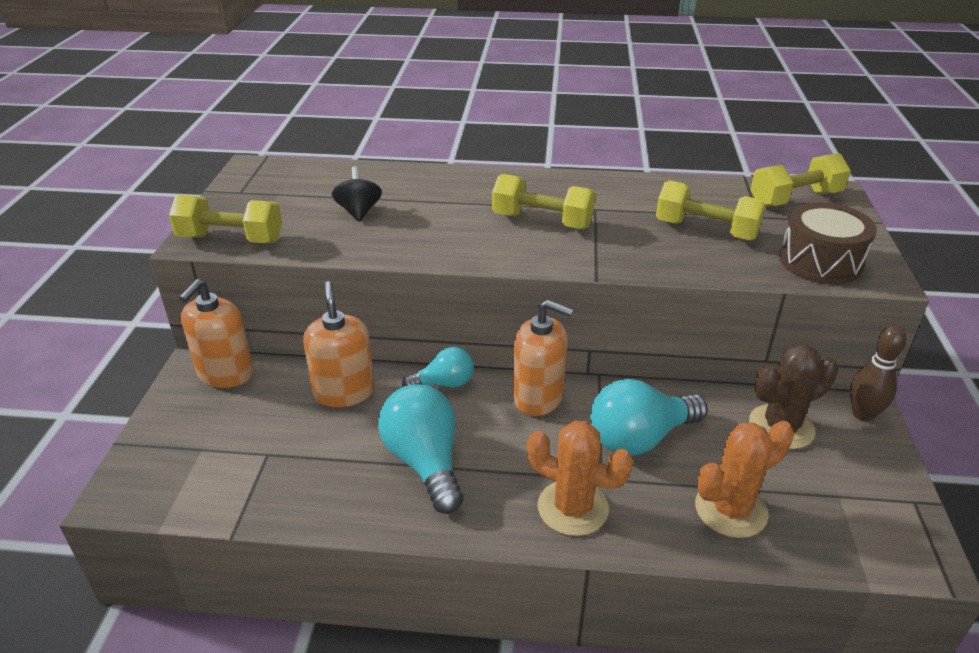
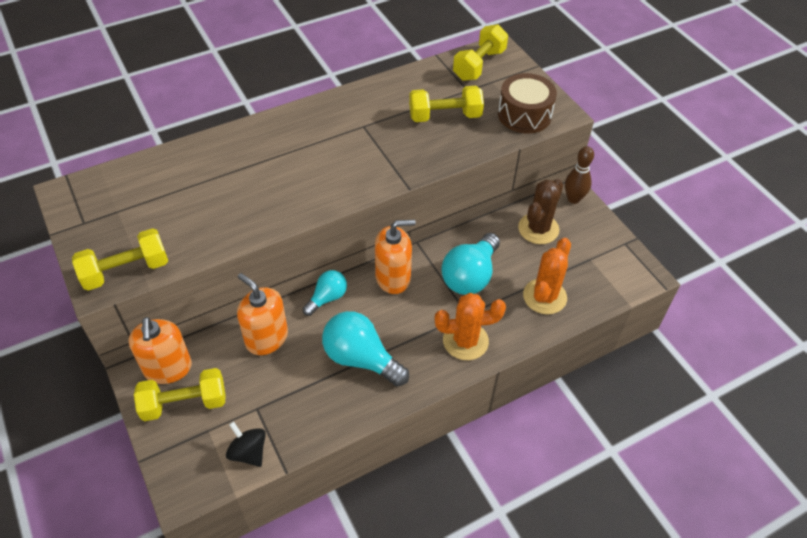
camera: 35 degrees left, 15 degrees up
black spinning top [332,167,382,222] -> black spinning top moved to [226,421,266,467]
yellow dumbbell [492,174,595,229] -> yellow dumbbell moved to [134,368,225,421]

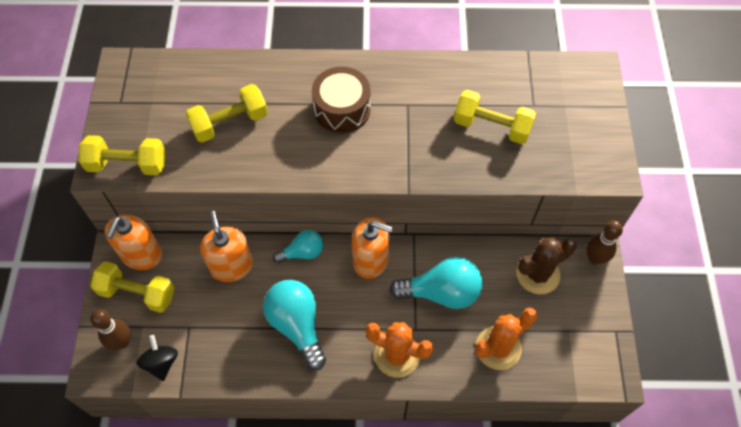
camera: 30 degrees right, 10 degrees up
turquoise light bulb [441,233,500,295] -> turquoise light bulb turned 150 degrees counterclockwise [389,257,482,309]
yellow dumbbell [453,24,508,81] -> yellow dumbbell moved to [185,84,268,143]
brown drum [498,73,557,133] -> brown drum moved to [312,67,370,133]
none -> brown bowling pin [90,309,131,350]

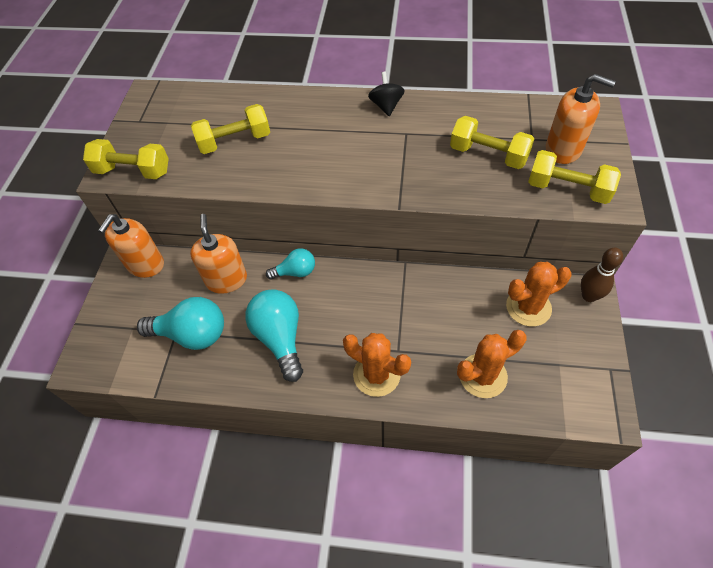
camera: 10 degrees right, 5 degrees down
brown bowling pin [90,309,131,350] -> none
yellow dumbbell [91,261,174,313] -> yellow dumbbell moved to [528,150,621,204]
black spinning top [136,335,178,381] -> black spinning top moved to [368,72,405,116]
brown drum [312,67,370,133] -> none
orange soap dispenser [352,217,393,279] -> orange soap dispenser moved to [546,74,616,164]
turquoise light bulb [389,257,482,309] -> turquoise light bulb moved to [137,297,224,350]
brown cactus [516,237,577,294] -> orange cactus [506,262,572,326]

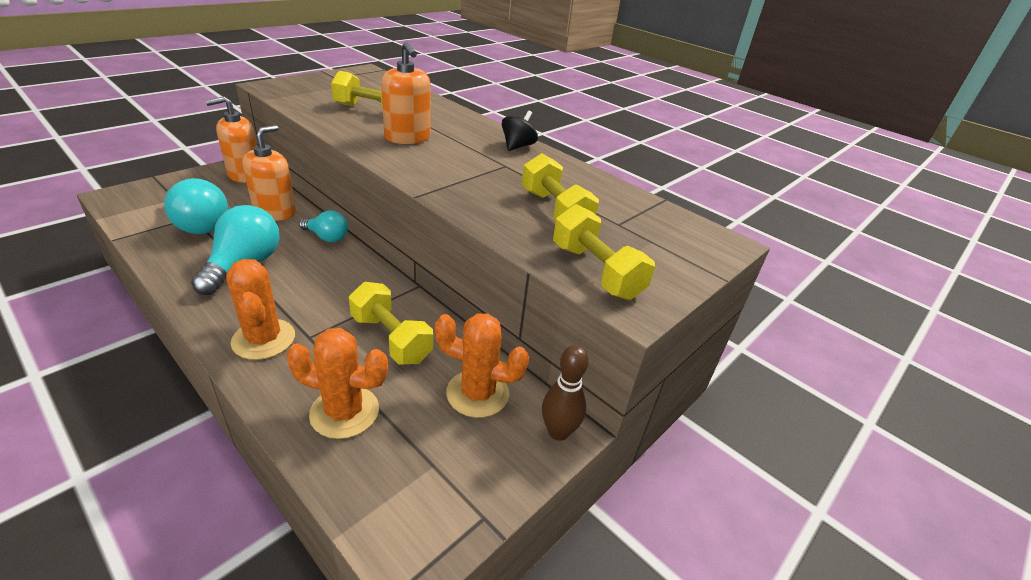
camera: 30 degrees right, 20 degrees down
yellow dumbbell [83,139,169,179] -> yellow dumbbell moved to [349,282,433,364]
orange soap dispenser [546,74,616,164] -> orange soap dispenser moved to [381,42,431,144]

